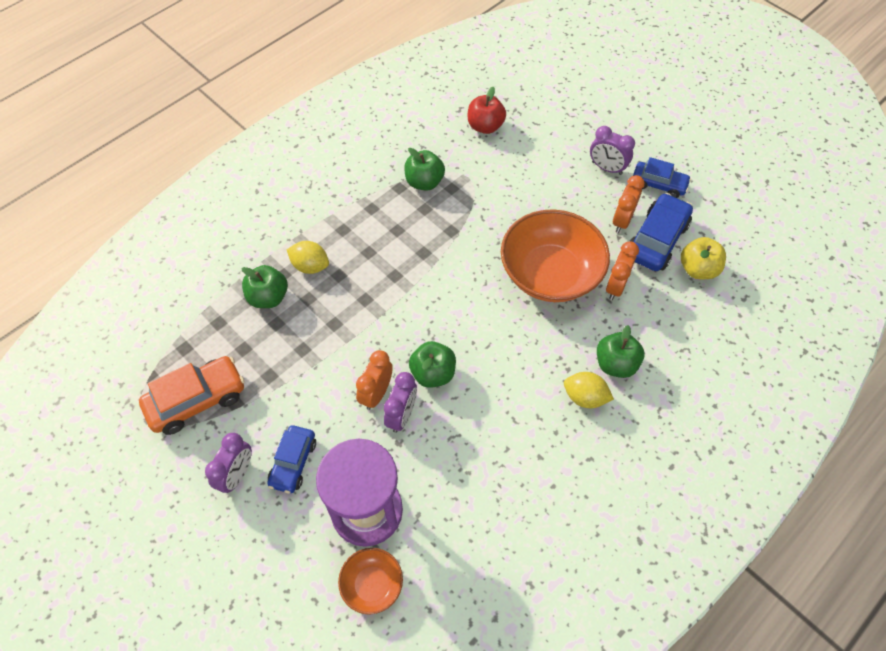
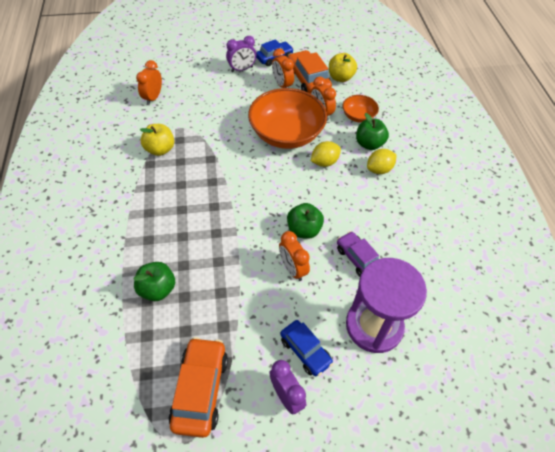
camera: 55 degrees left, 5 degrees down
yellow lemon [287,241,329,274] -> yellow lemon moved to [311,141,341,167]
orange bowl [338,548,403,615] -> orange bowl moved to [342,95,379,123]
purple clock [384,372,417,433] -> none
green apple [404,148,445,191] -> yellow apple [140,124,174,156]
red apple [468,87,506,134] -> orange clock [136,60,162,105]
blue car [629,193,693,271] -> orange car [288,50,332,94]
none -> purple car [337,231,379,277]

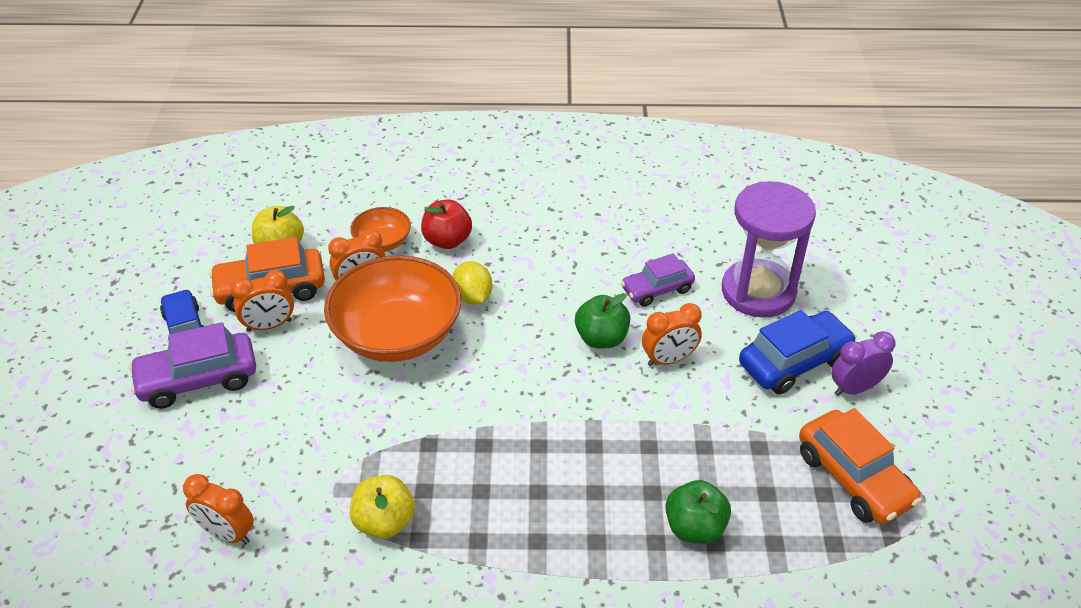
camera: 80 degrees left, 10 degrees down
orange car [169,337,228,438] -> orange car turned 135 degrees counterclockwise [799,408,922,524]
purple clock [226,36,256,72] -> purple car [128,322,256,409]
blue car [281,320,333,376] -> blue car [739,310,857,394], size x1.53
green apple [356,113,389,150] -> red apple [421,200,472,249]
yellow lemon [367,149,396,174] -> none

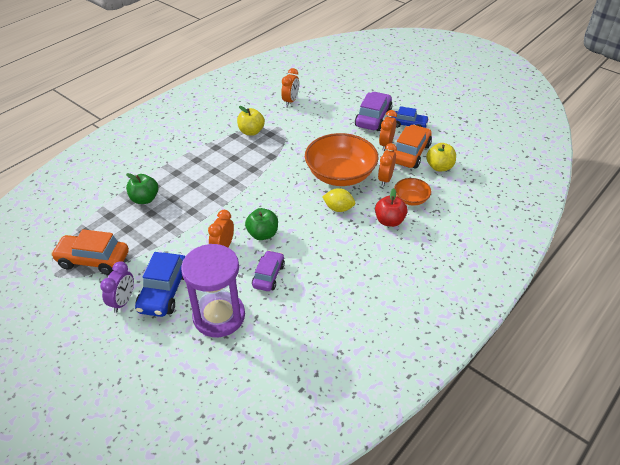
camera: 130 degrees right, 0 degrees up
orange clock [183,474,254,544] -> orange clock turned 135 degrees clockwise [281,68,299,106]

